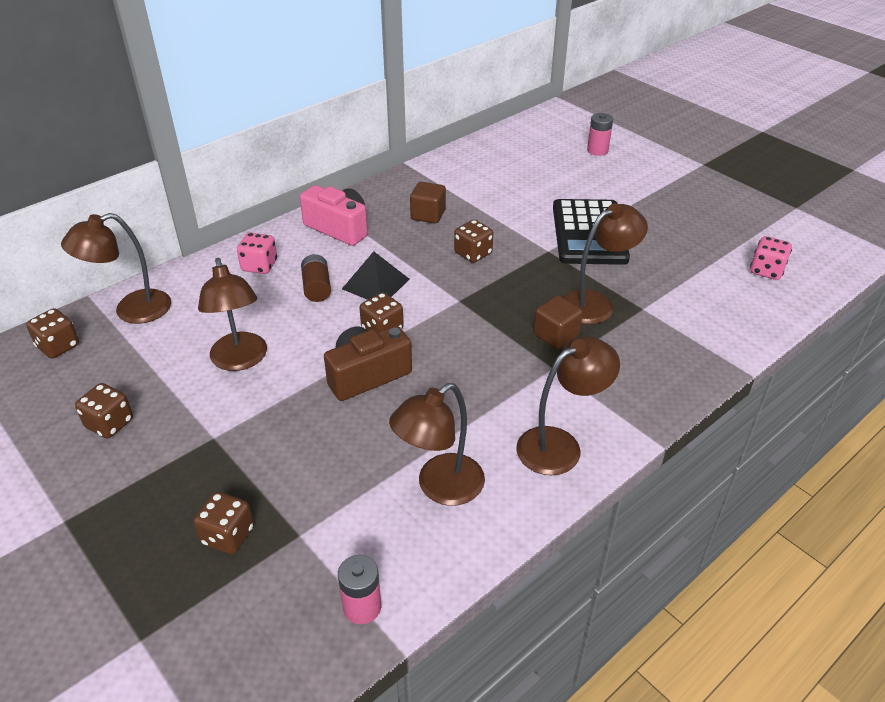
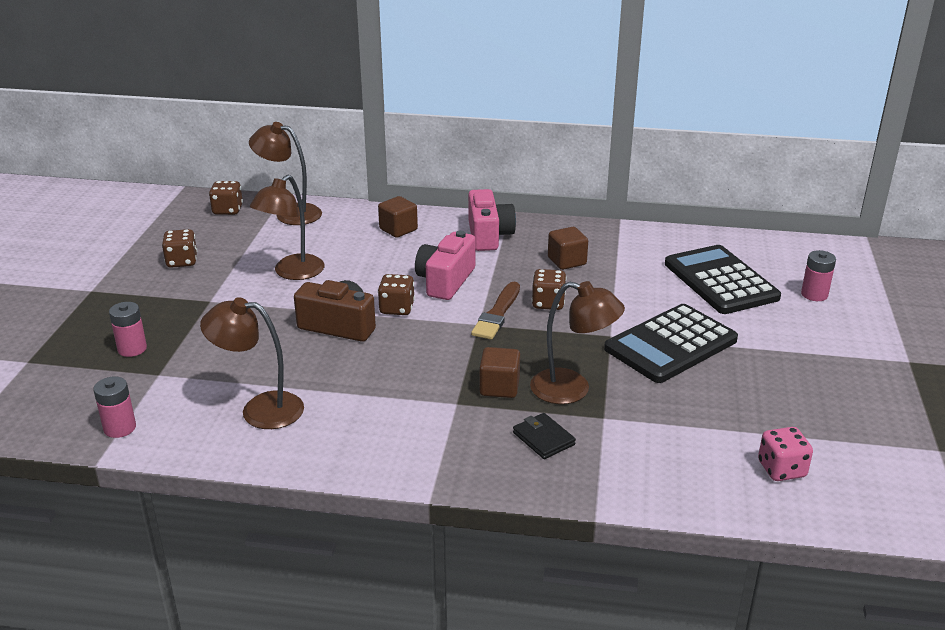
camera: 50 degrees right, 10 degrees down
brown dice [193,491,254,554] -> pink battery [109,302,147,357]
pink dice [237,233,277,274] -> brown cube [378,196,418,238]
brown battery [301,254,331,302] -> none
black pyramid [342,251,410,300] -> pink camera [415,230,475,300]
brown lamp [516,336,620,475] -> none
none -> brown brush [471,282,520,339]
none -> black wallet [513,413,576,459]
none -> black calculator [665,245,781,314]

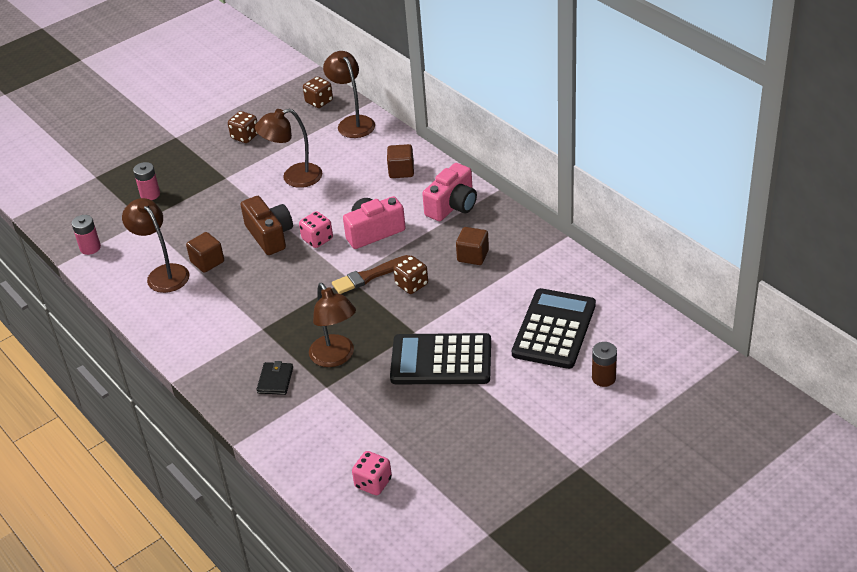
camera: 45 degrees right, 10 degrees up
brown dice [378,274,415,315] -> pink dice [299,211,333,248]
brown cube [479,347,520,398] -> brown cube moved to [186,232,224,273]
pink battery [801,250,836,301] -> brown battery [592,342,617,387]

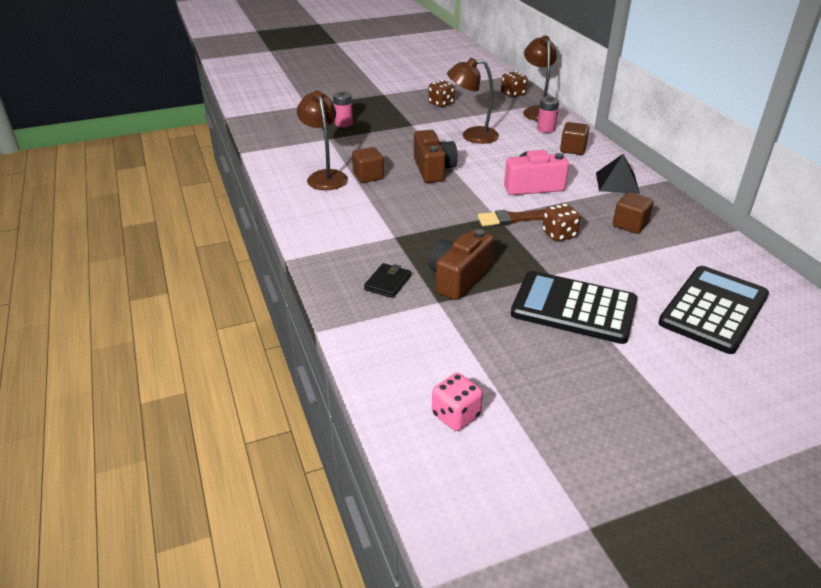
camera: 15 degrees right, 5 degrees down
pink battery [72,215,101,255] -> pink battery moved to [537,96,559,133]
pink dice [299,211,333,248] -> none
brown lamp [309,283,356,367] -> brown camera [429,229,494,300]
pink camera [422,163,477,221] -> black pyramid [596,154,640,194]
brown battery [592,342,617,387] -> none

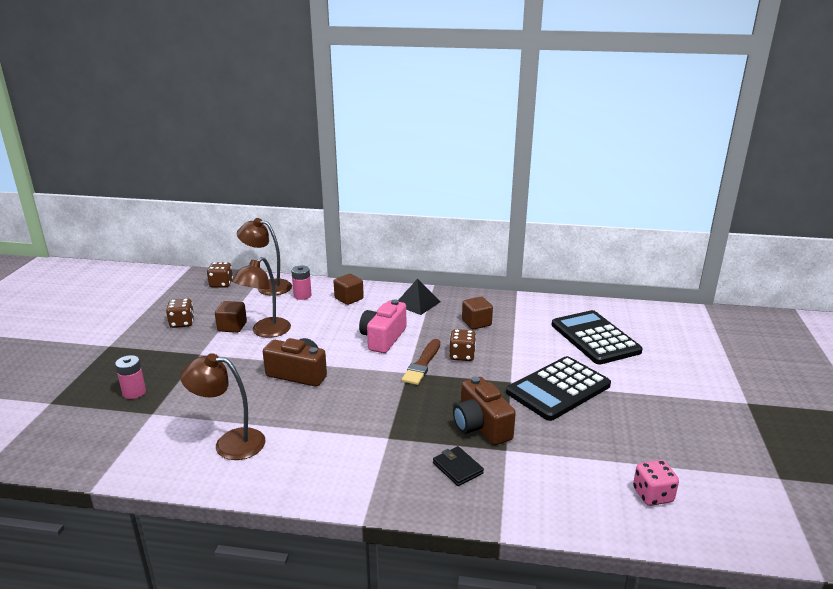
camera: 60 degrees left, 10 degrees down
brown cube [352,147,384,183] -> brown cube moved to [215,301,247,333]

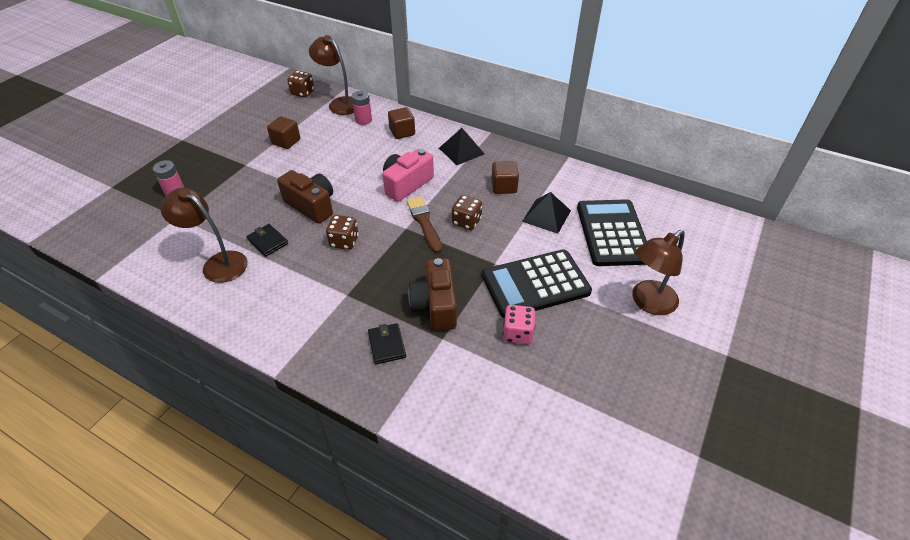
camera: 20 degrees right, 20 degrees up
brown dice [166,299,194,328] -> brown dice moved to [326,215,359,250]
brown lamp [232,257,291,338] -> brown lamp moved to [632,230,685,315]
brown brush [402,339,440,385] -> brown brush turned 120 degrees clockwise [406,196,442,253]
pink dice [633,460,679,506] -> pink dice moved to [503,305,535,344]
none -> black wallet [246,224,288,257]
none -> black pyramid [522,192,571,234]

